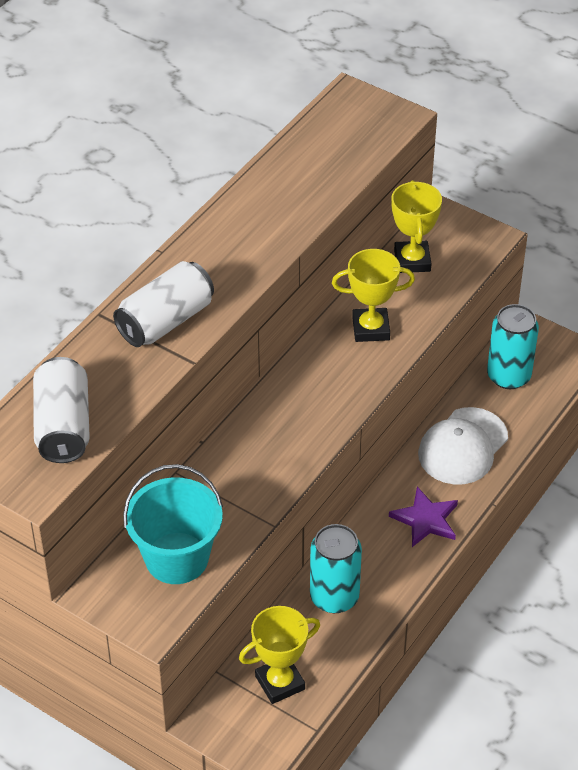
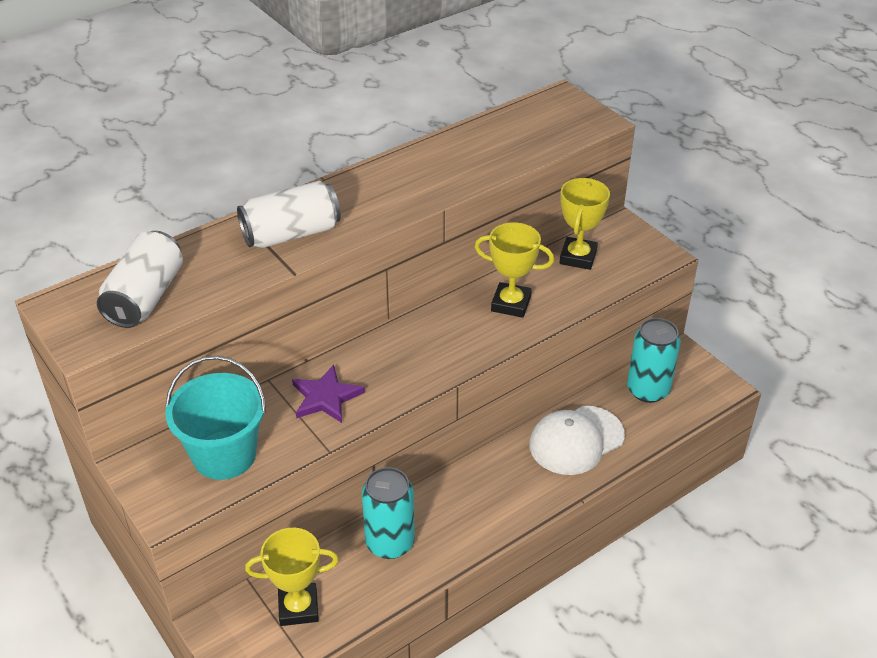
camera: 20 degrees right, 5 degrees down
purple star [389,487,458,547] -> purple star moved to [292,365,365,423]

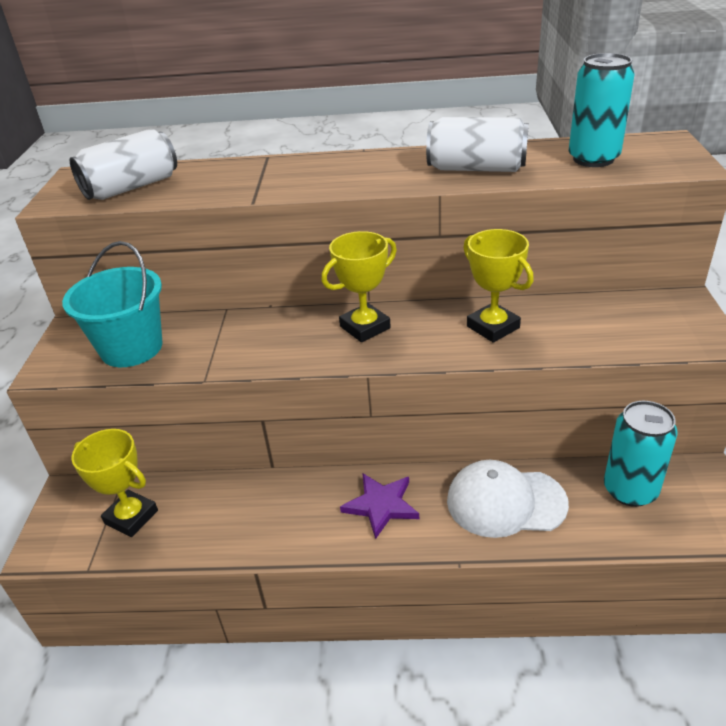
camera: 40 degrees right, 5 degrees down
white can [237,181,341,248] -> white can moved to [426,117,529,172]
purple star [292,365,365,423] -> purple star moved to [340,473,419,539]
turquoise can [362,467,415,559] -> turquoise can moved to [569,53,635,167]
yellow trophy [559,178,610,270] -> yellow trophy moved to [321,231,397,342]

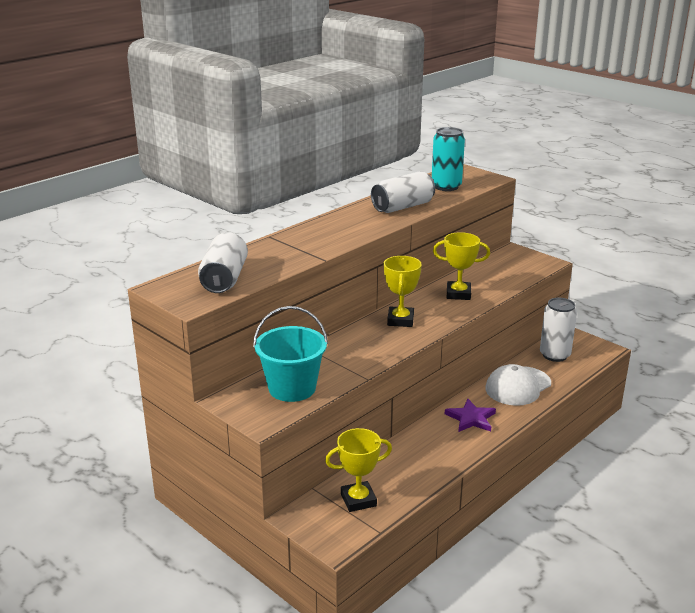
camera: 50 degrees left, 10 degrees down
turquoise can [604,401,678,507] -> white can [540,298,577,362]

